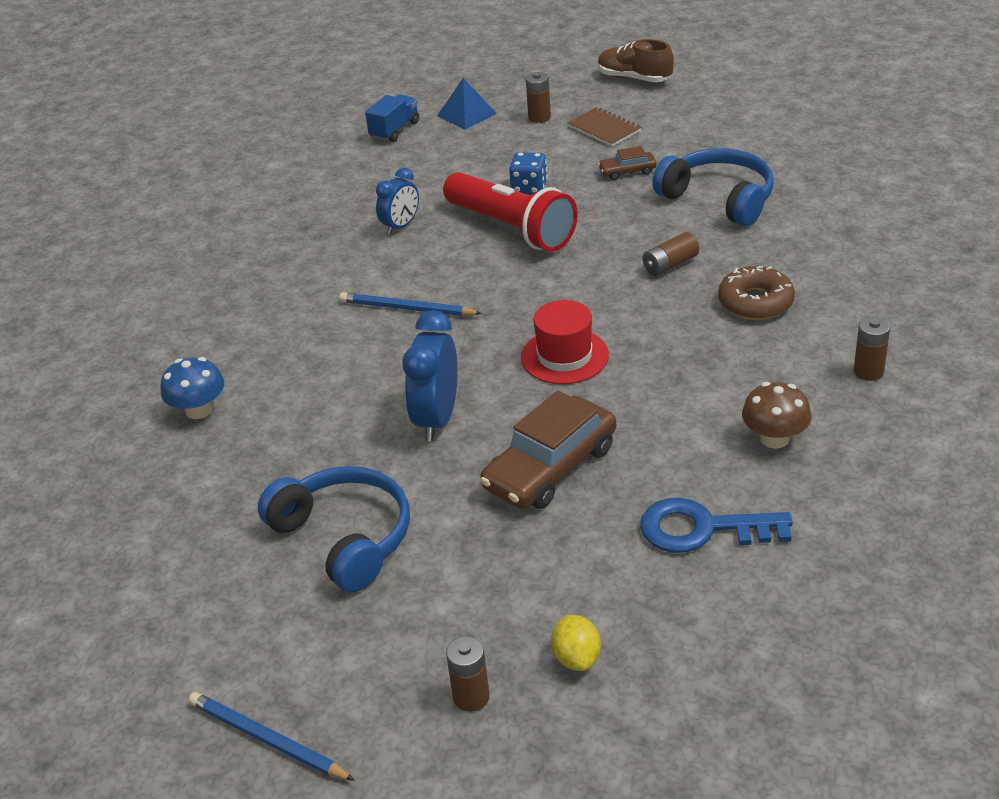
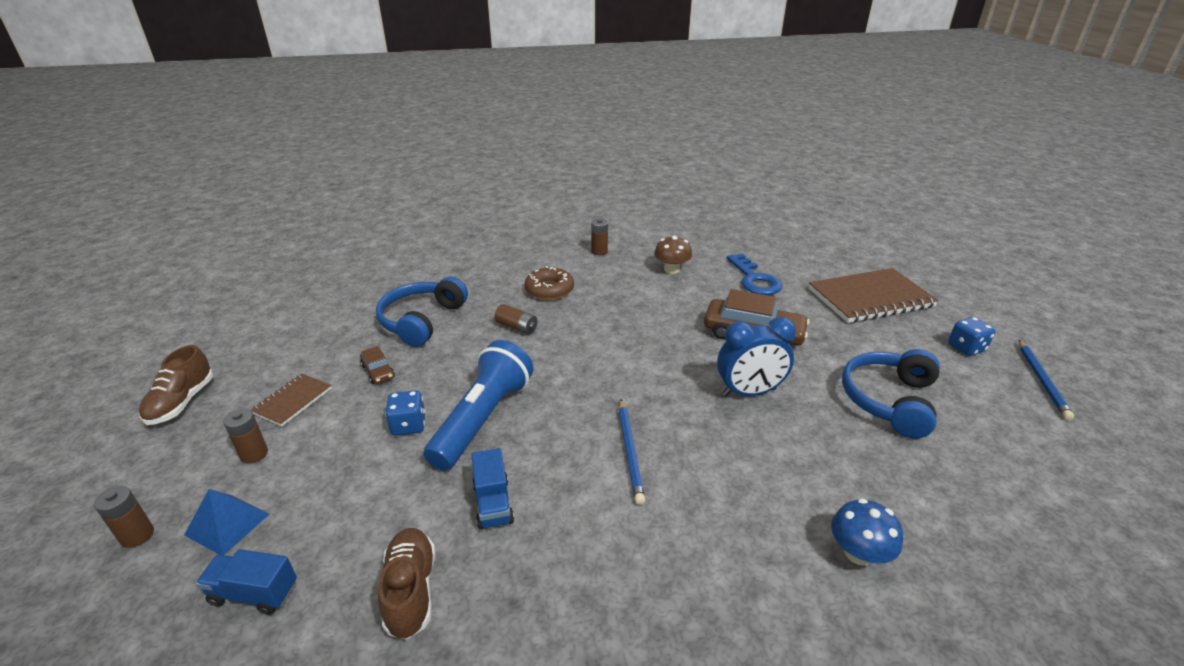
camera: 115 degrees left, 5 degrees down
blue clock [376,168,419,235] -> blue truck [471,448,514,530]
red flashlight [443,172,578,252] -> blue flashlight [423,340,533,471]
brown battery [446,636,490,712] -> brown battery moved to [94,486,154,548]
red hat [521,300,609,384] -> none
yellow lemon [551,615,601,671] -> brown notebook [808,268,939,323]
none -> brown shoe [378,528,435,640]
none -> blue dice [948,317,996,356]

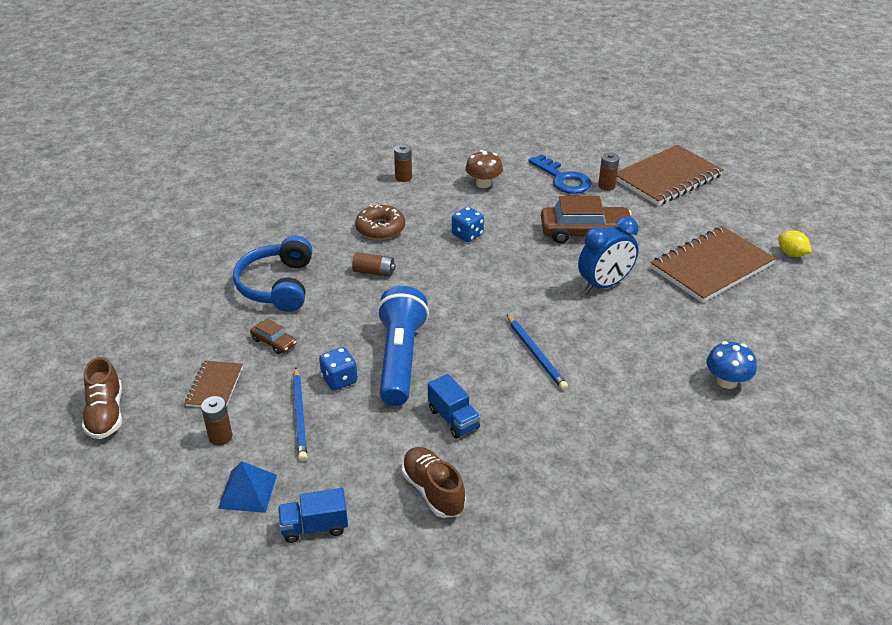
camera: 20 degrees left, 5 degrees up
brown battery [94,486,154,548] -> brown battery moved to [598,152,619,191]
blue headphones [842,349,940,438] -> brown notebook [651,226,776,303]
blue dice [948,317,996,356] -> blue dice moved to [452,207,484,242]
blue pencil [1019,340,1074,420] -> blue pencil moved to [293,367,307,461]
none -> yellow lemon [778,231,812,257]

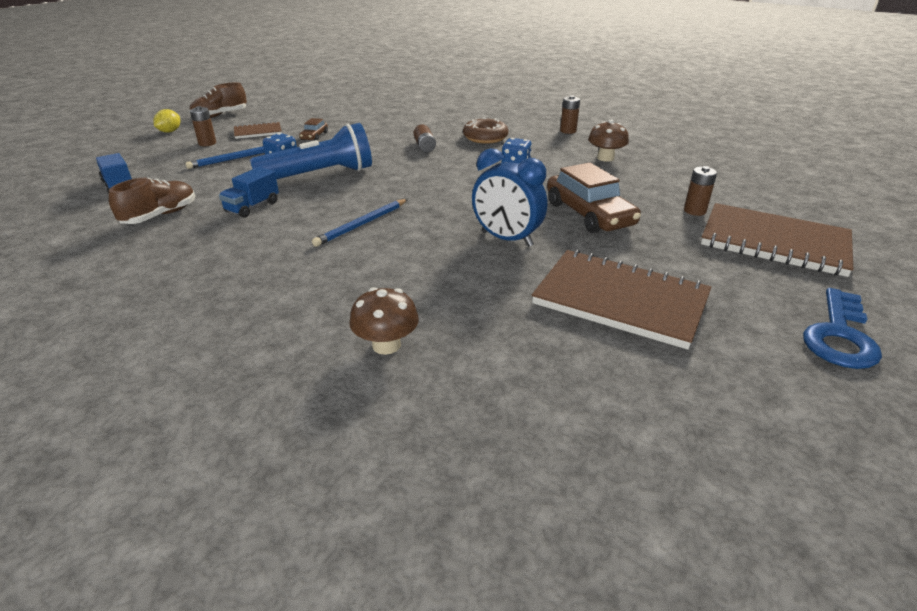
camera: 65 degrees right, 5 degrees down
blue pyramid [218,461,277,513] -> none
blue headphones [233,236,312,312] -> none
blue key [528,154,592,194] -> blue key moved to [803,288,882,369]
blue mushroom [706,341,757,389] -> brown mushroom [350,287,419,355]
yellow lemon [778,231,812,257] -> yellow lemon moved to [153,109,180,133]

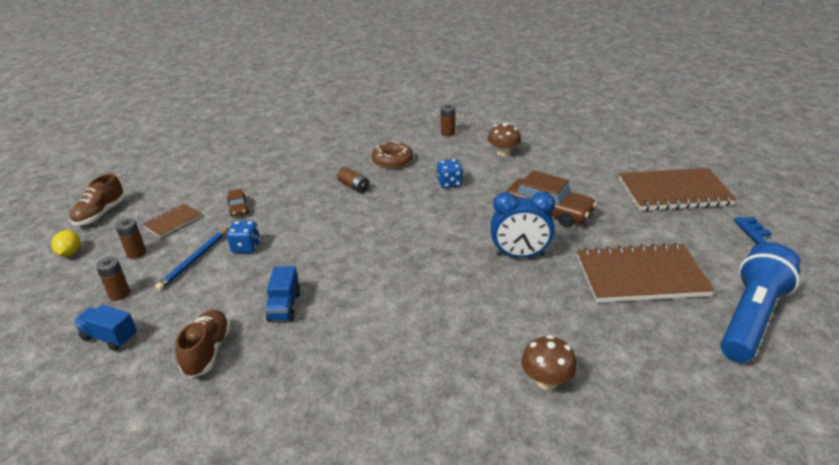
camera: 30 degrees left, 0 degrees up
blue flashlight [250,123,372,179] -> blue flashlight moved to [721,247,800,363]
blue pencil [312,199,408,247] -> none
brown battery [684,166,717,216] -> brown battery moved to [96,257,130,301]

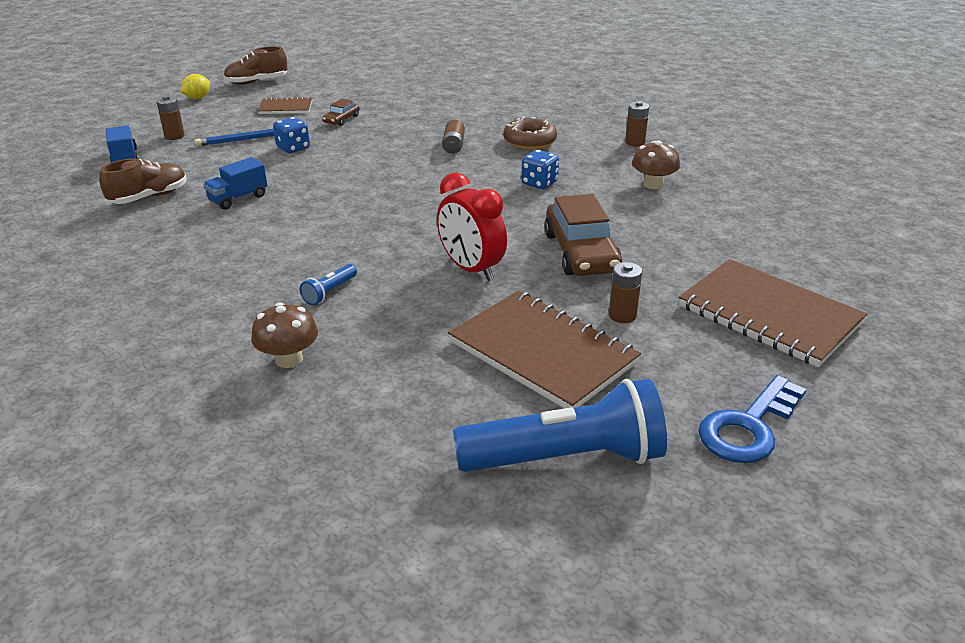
camera: 45 degrees right, 0 degrees up
brown battery [115,218,146,259] -> brown battery moved to [609,262,642,323]
blue clock [491,192,555,258] -> red clock [437,172,507,281]
none -> blue flashlight [300,264,357,305]

